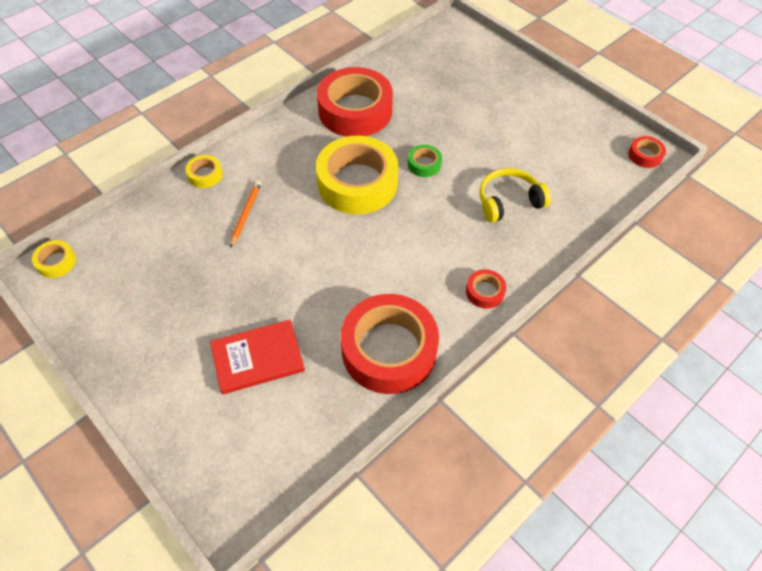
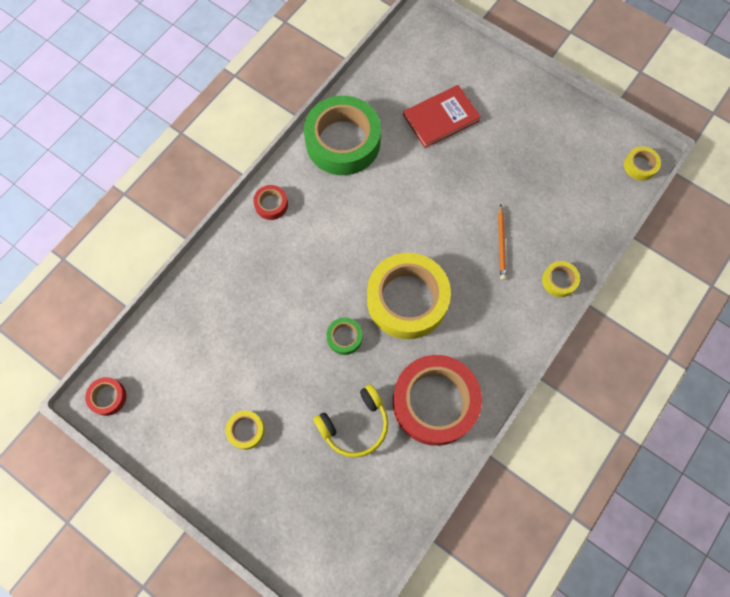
camera: 170 degrees right, 15 degrees up
red tape [341,294,439,394] -> green tape [304,96,381,175]
yellow headphones [479,168,551,223] -> yellow headphones moved to [313,384,388,458]
none -> yellow tape [226,410,265,450]

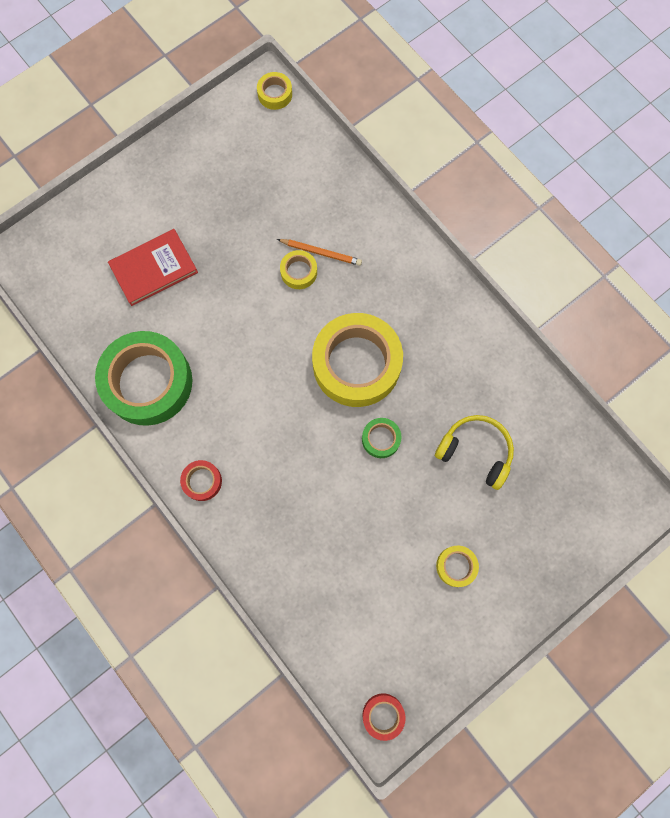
camera: 75 degrees left, 5 degrees up
yellow headphones [313,384,388,458] -> yellow headphones turned 45 degrees counterclockwise [435,415,514,490]
red tape [393,355,482,446] -> none
red book [403,85,481,148] -> red book turned 75 degrees clockwise [108,229,198,306]
yellow tape [542,261,580,297] -> yellow tape moved to [280,250,317,289]

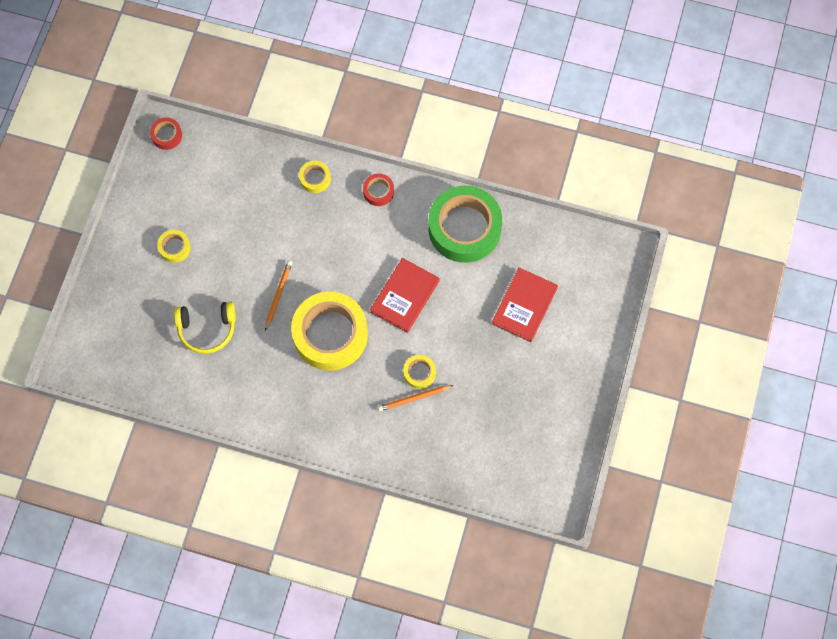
camera: 145 degrees right, 5 degrees down
yellow tape [257,72,292,110] -> yellow tape moved to [299,161,331,193]
green tape [362,418,402,458] -> orange pencil [265,261,292,331]
none -> red book [370,258,440,333]

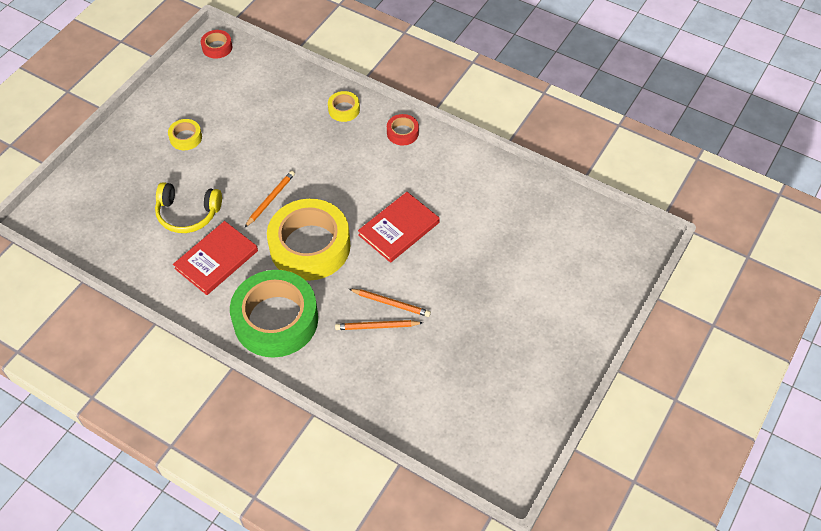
camera: 15 degrees right, 15 degrees down
yellow tape [403,355,436,389] -> orange pencil [349,289,431,317]
green tape [428,186,502,263] -> green tape moved to [230,270,318,358]
red book [492,268,558,342] -> red book moved to [173,221,258,295]

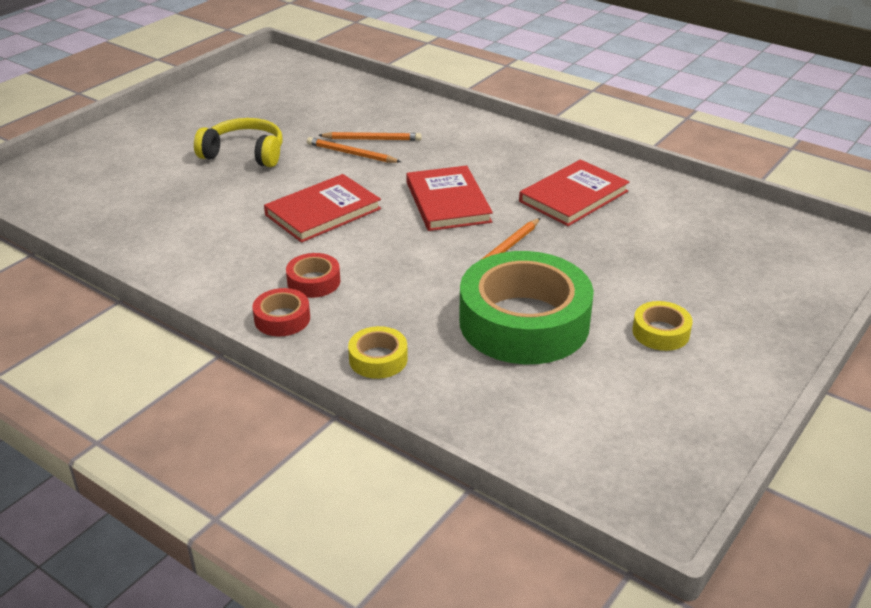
camera: 175 degrees left, 20 degrees down
yellow headphones [155,182,222,233] -> yellow headphones moved to [194,118,283,167]
red tape [201,30,232,59] -> red tape moved to [286,253,340,298]
green tape [230,270,318,358] -> green tape moved to [459,251,594,364]
yellow tape [267,199,350,281] -> red book [406,166,493,231]

